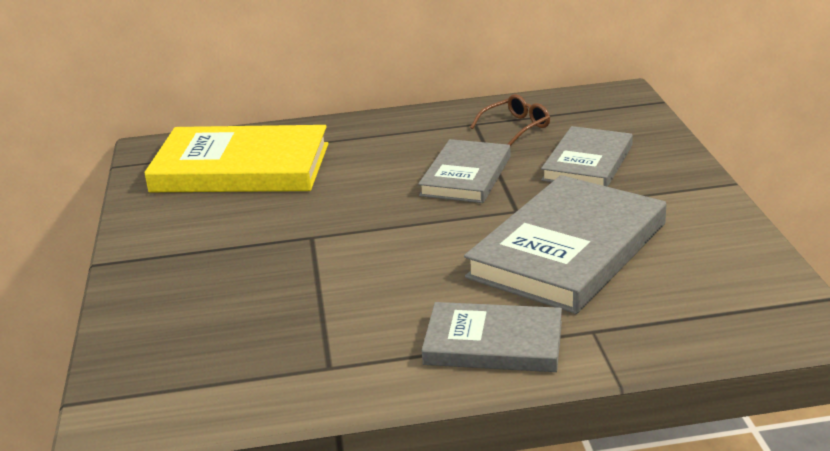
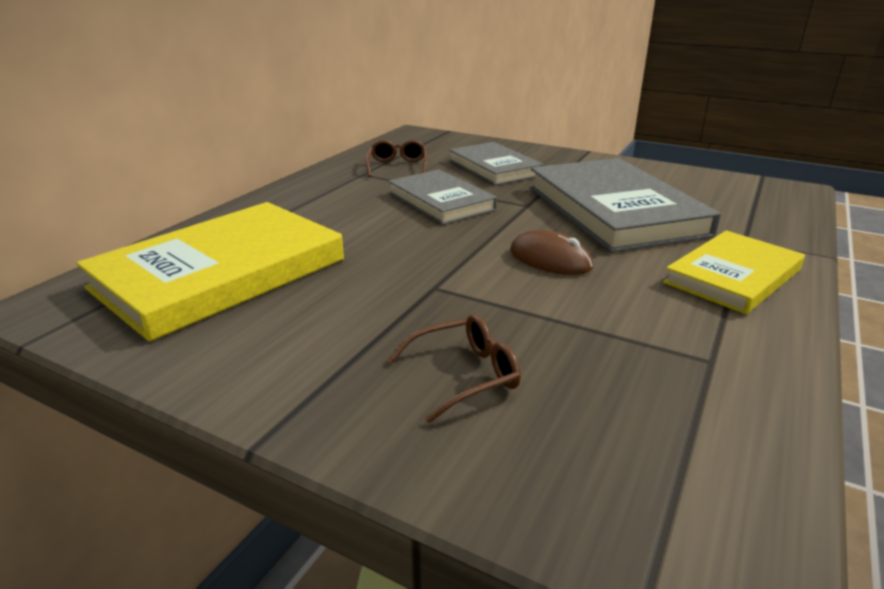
camera: 55 degrees left, 0 degrees up
grey book [422,302,562,372] -> yellow book [663,230,805,314]
none -> brown glasses [387,314,521,423]
none -> brown mouse [510,230,593,275]

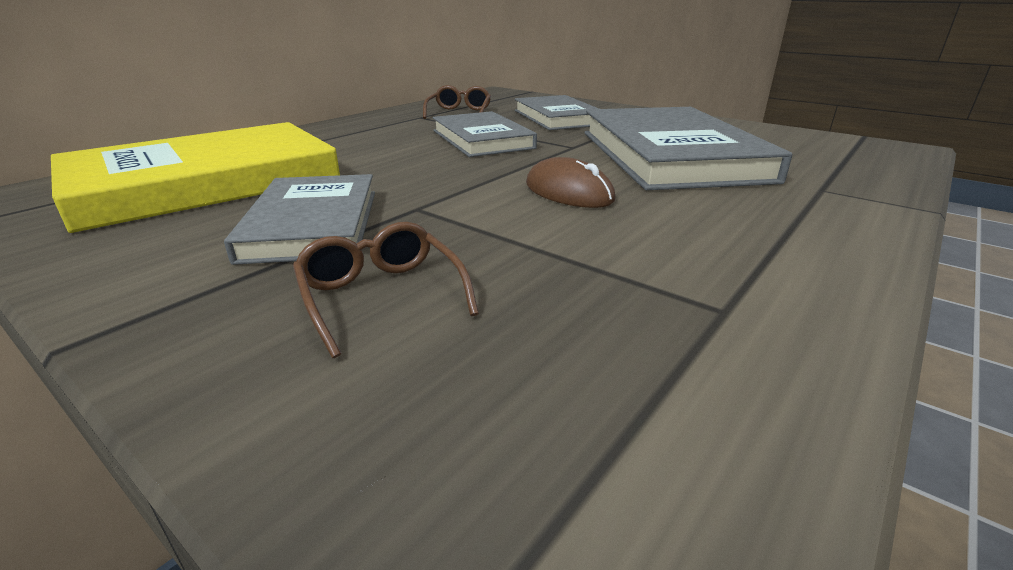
camera: 10 degrees right, 0 degrees up
brown glasses [387,314,521,423] -> brown glasses turned 105 degrees counterclockwise [293,222,479,358]
yellow book [663,230,805,314] -> none
none -> grey book [224,174,375,265]

